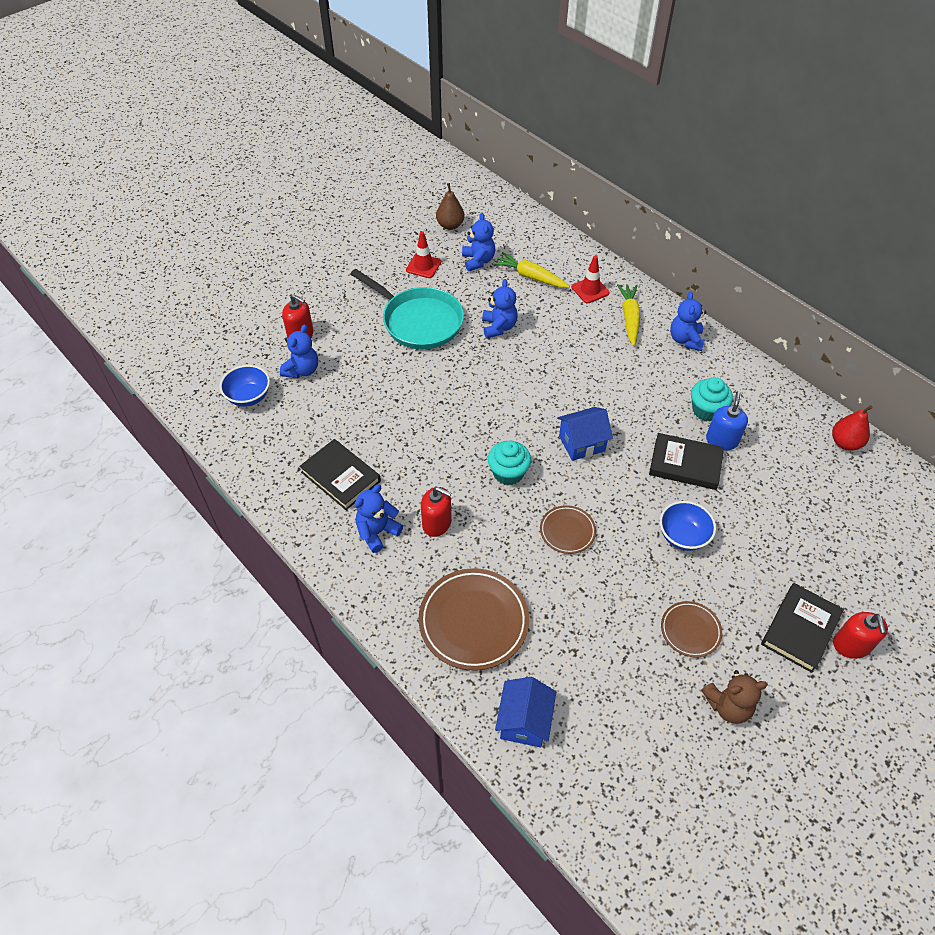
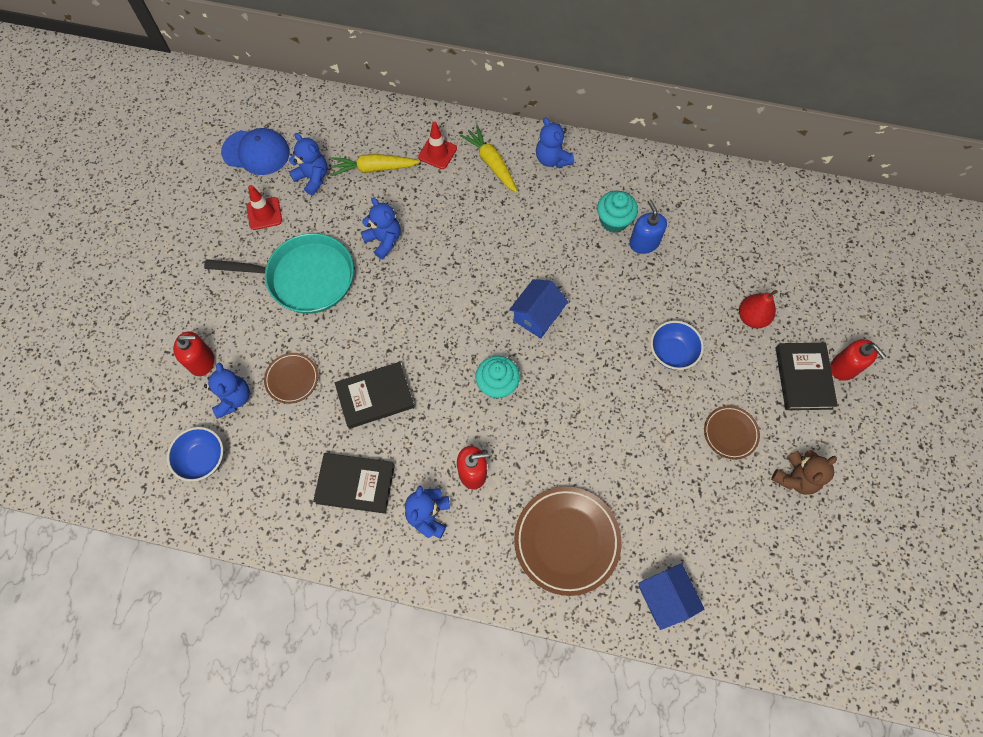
camera: 35 degrees left, 15 degrees up
brown pear [436,183,465,230] -> blue cap [221,128,290,175]
brown plate [540,505,596,554] -> brown plate moved to [264,353,318,404]
black book [649,433,724,490] -> black book moved to [335,362,415,429]
red pear [832,405,873,451] -> red pear moved to [739,290,778,328]

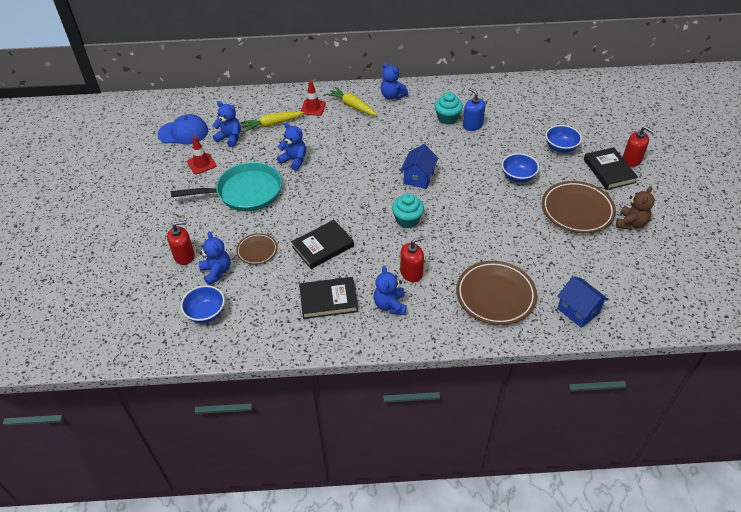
camera: 15 degrees left, 20 degrees down
brown plate [704,406,760,460] -> brown plate [542,181,616,233], size x1.83
red pear [739,290,778,328] -> blue bowl [545,125,582,153]

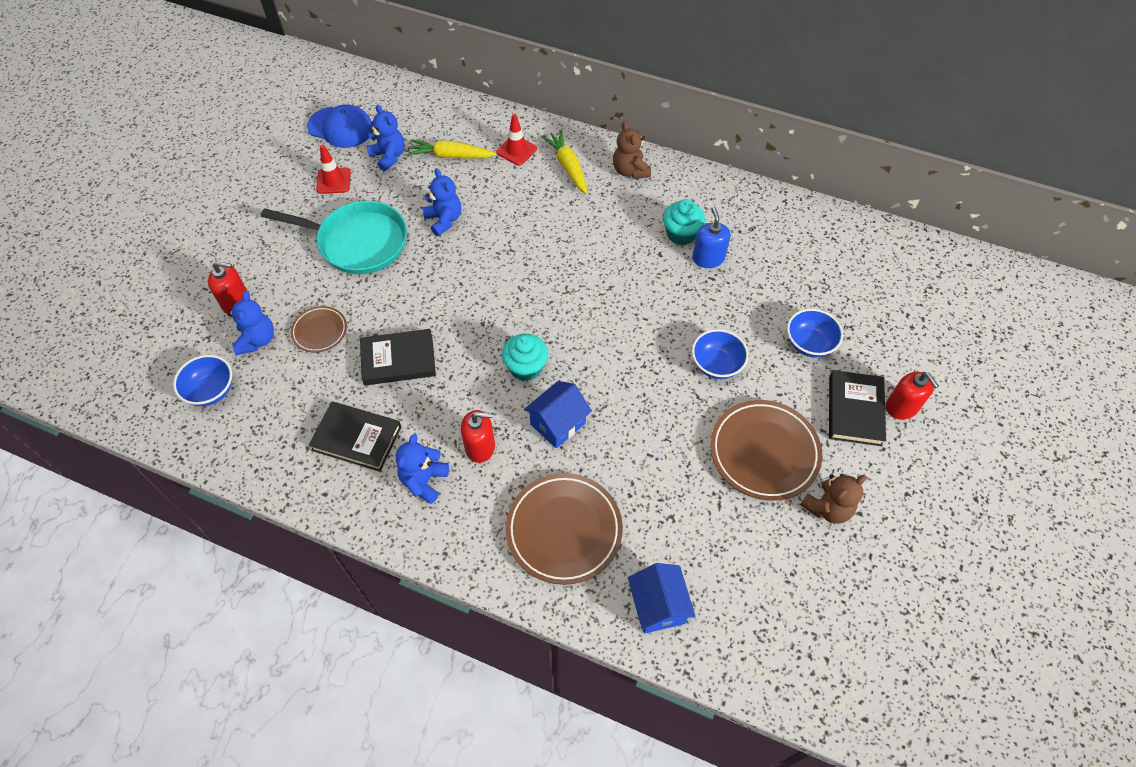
camera: 25 degrees right, 10 degrees up
blue teddy bear [381,62,408,100] -> brown teddy bear [613,122,651,179]
blue house [400,144,438,189] -> blue house moved to [524,381,592,448]

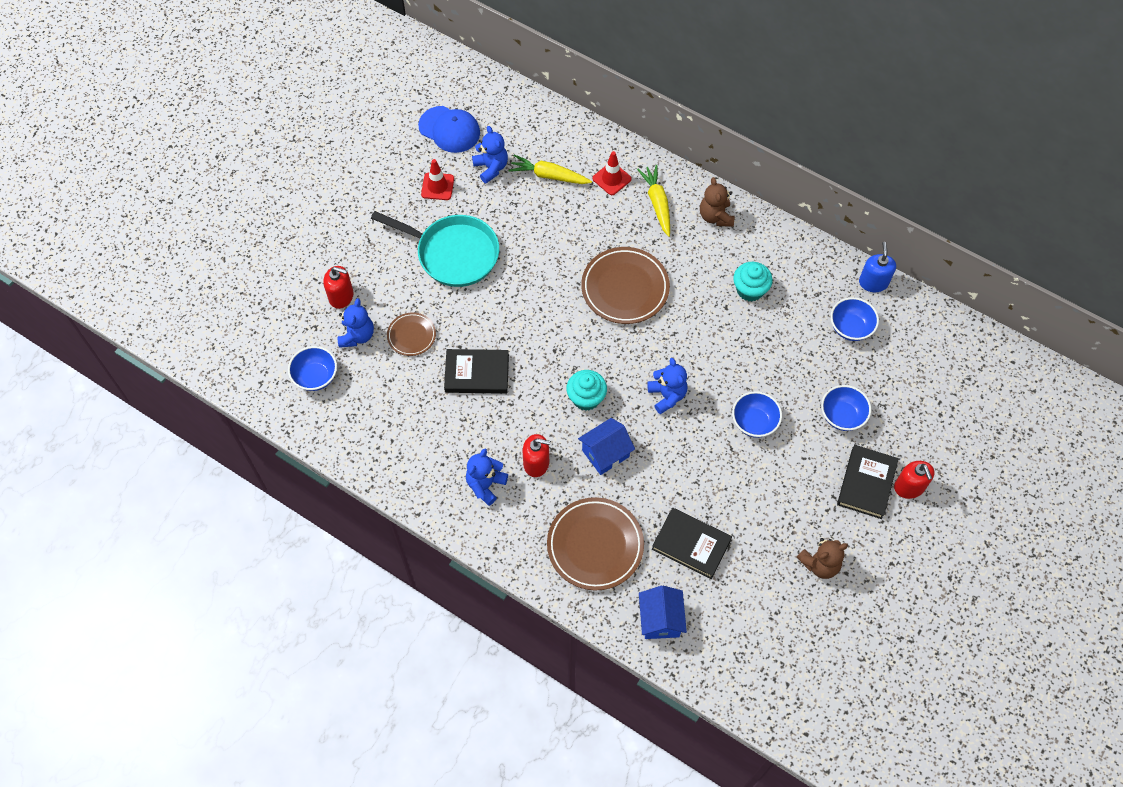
camera: 10 degrees right, 5 degrees up
black book [308,401,401,472] -> black book moved to [652,508,732,579]
blue teddy bear [422,168,461,236] -> blue teddy bear moved to [647,358,687,414]
blue soap dispenser [692,207,731,268] -> blue soap dispenser moved to [859,242,896,292]
brown plate [710,400,822,501] -> brown plate moved to [581,247,670,324]
none -> blue bowl [830,297,879,341]

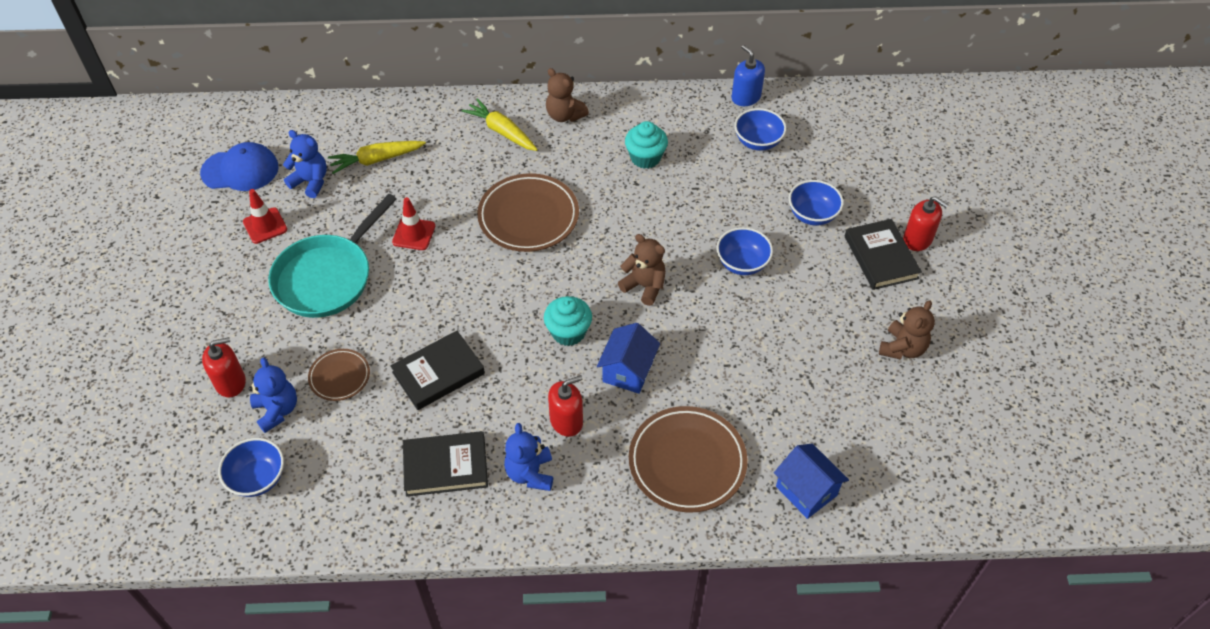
camera: 35 degrees left, 10 degrees down
turquoise pan [371,211,499,287] -> turquoise pan turned 135 degrees clockwise [268,194,397,318]
red traffic cone [592,151,632,195] -> red traffic cone moved to [392,197,435,250]
blue teddy bear [647,358,687,414] -> brown teddy bear [618,234,666,306]
black book [652,508,732,579] -> black book moved to [403,431,488,497]

